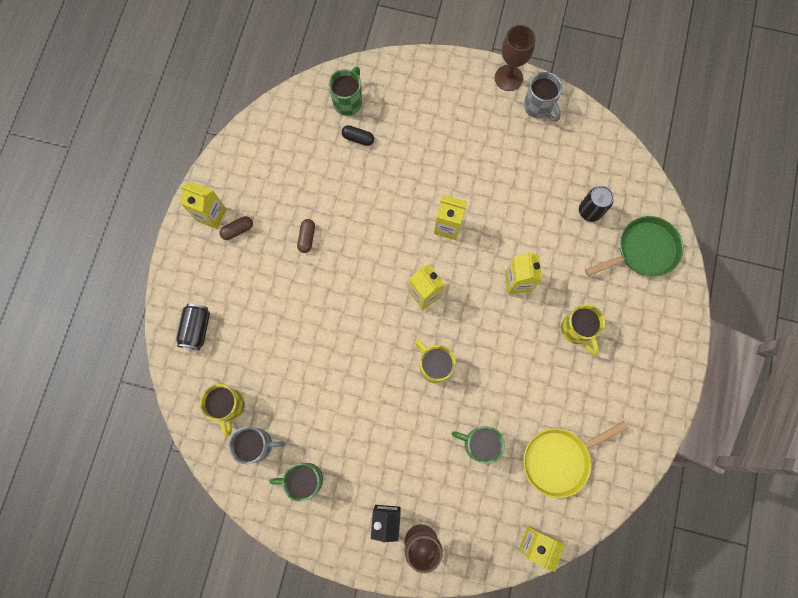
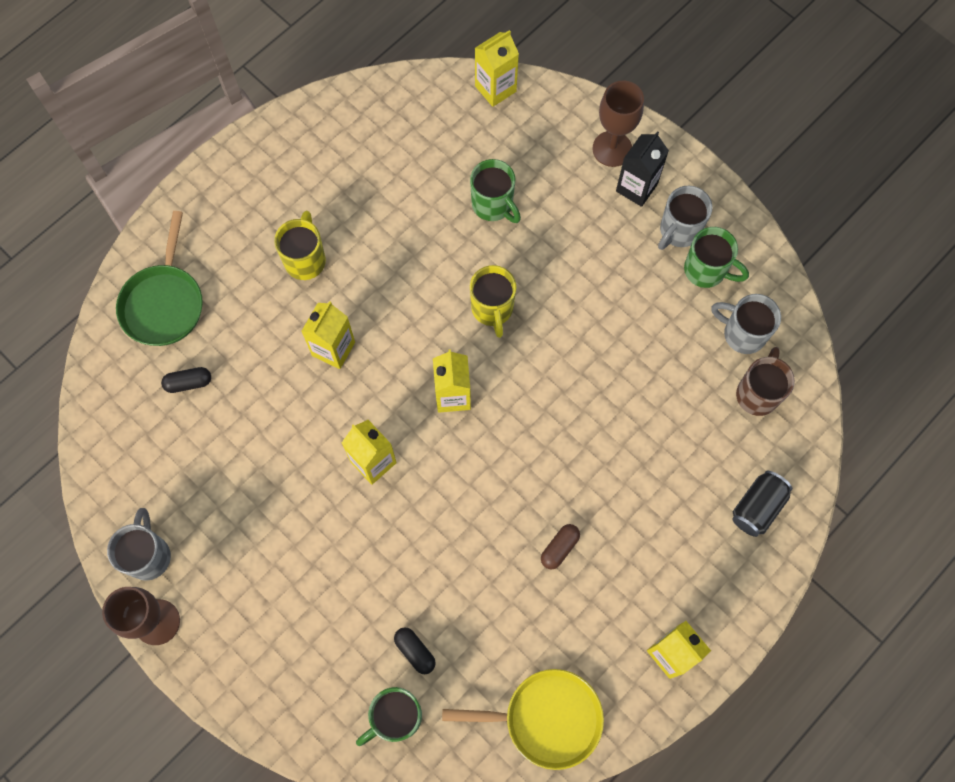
camera: 150 degrees left, 5 degrees down
yellow mug [200,384,245,437] -> brown mug [736,347,795,416]
brown capsule [219,216,253,240] -> none
yellow pan [523,421,628,498] -> yellow pan moved to [442,669,604,770]
black can [579,186,614,222] -> black capsule [161,367,211,393]
green pan [585,216,683,277] -> green pan turned 90 degrees counterclockwise [116,211,203,346]
none -> grey mug [658,186,712,250]

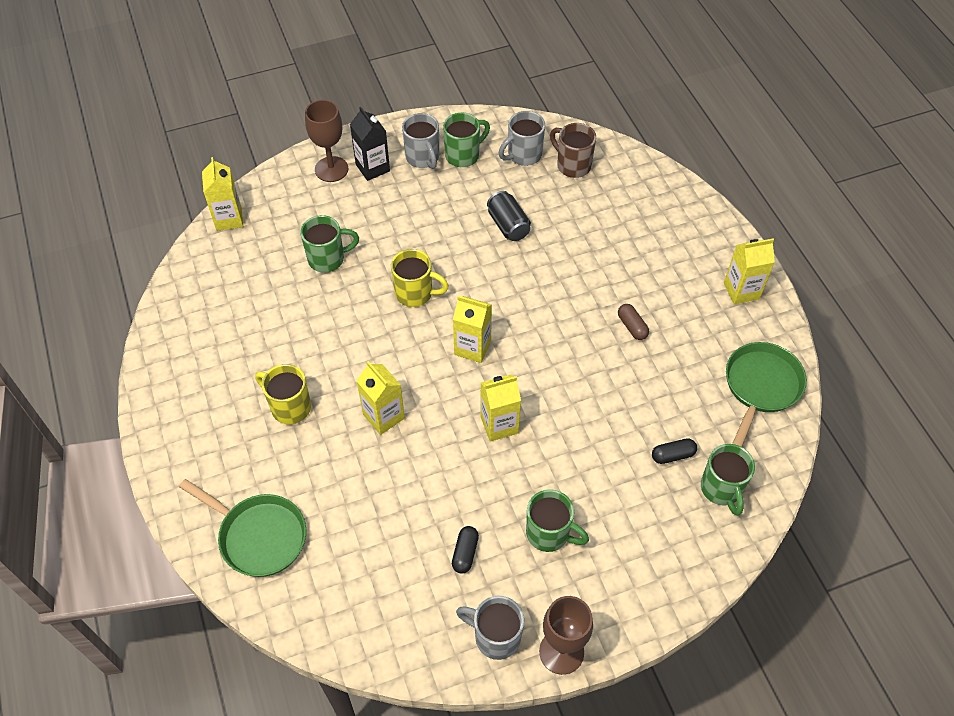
camera: 65 degrees left, 15 degrees down
black capsule [161,367,211,393] -> black capsule moved to [452,526,479,573]
yellow pan [442,669,604,770] -> green pan [726,342,807,447]
black can [732,471,793,537] -> black can moved to [487,191,531,241]
none -> green mug [526,489,589,552]

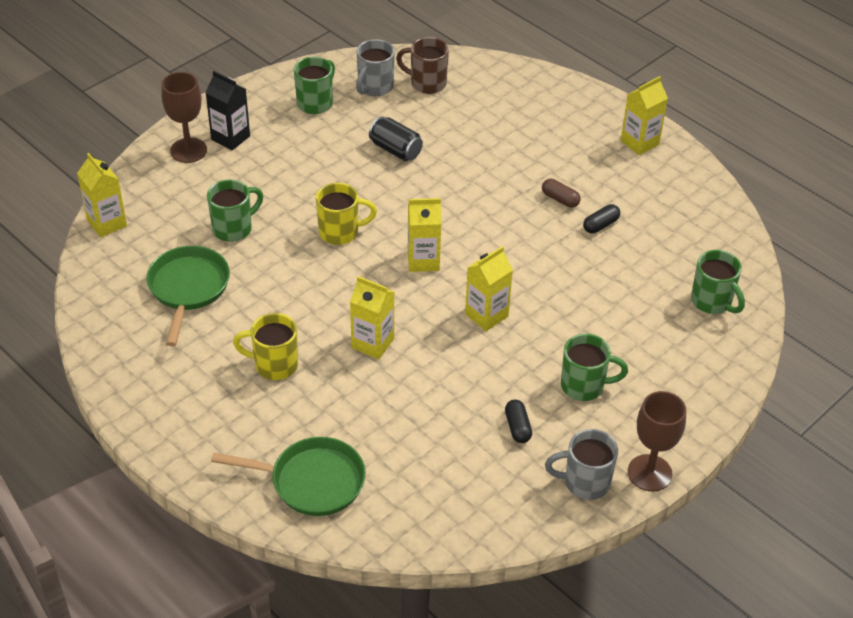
camera: 25 degrees left, 10 degrees down
grey mug [402,113,439,169] -> none
black capsule [652,438,697,464] -> black capsule moved to [583,204,620,233]
green pan [726,342,807,447] -> green pan moved to [147,246,230,346]

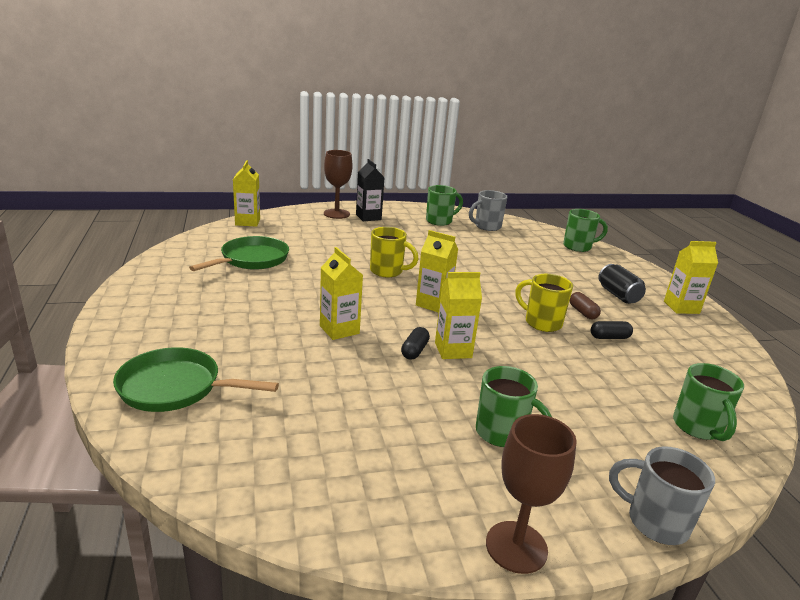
camera: 30 degrees right, 20 degrees down
green mug [207,179,263,242] -> green mug moved to [563,209,608,252]
green pan [211,437,366,516] -> green pan turned 150 degrees clockwise [113,347,279,412]
yellow mug [233,313,298,380] -> yellow mug moved to [515,274,573,332]
black can [369,116,423,161] -> black can moved to [599,264,646,304]
brown mug [396,37,449,94] -> none
black capsule [505,399,532,443] -> black capsule moved to [401,327,430,360]
grey mug [545,429,618,500] -> grey mug moved to [609,446,715,545]

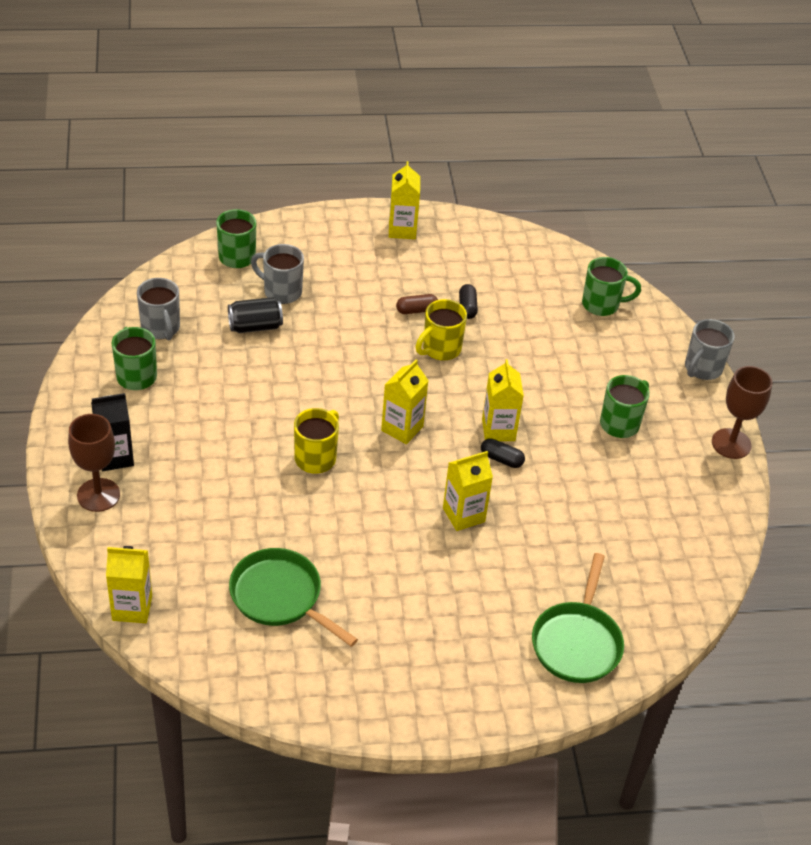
camera: 85 degrees left, 20 degrees up
black can [599,264,646,304] -> black can moved to [228,297,283,333]
none -> grey mug [251,244,304,304]

